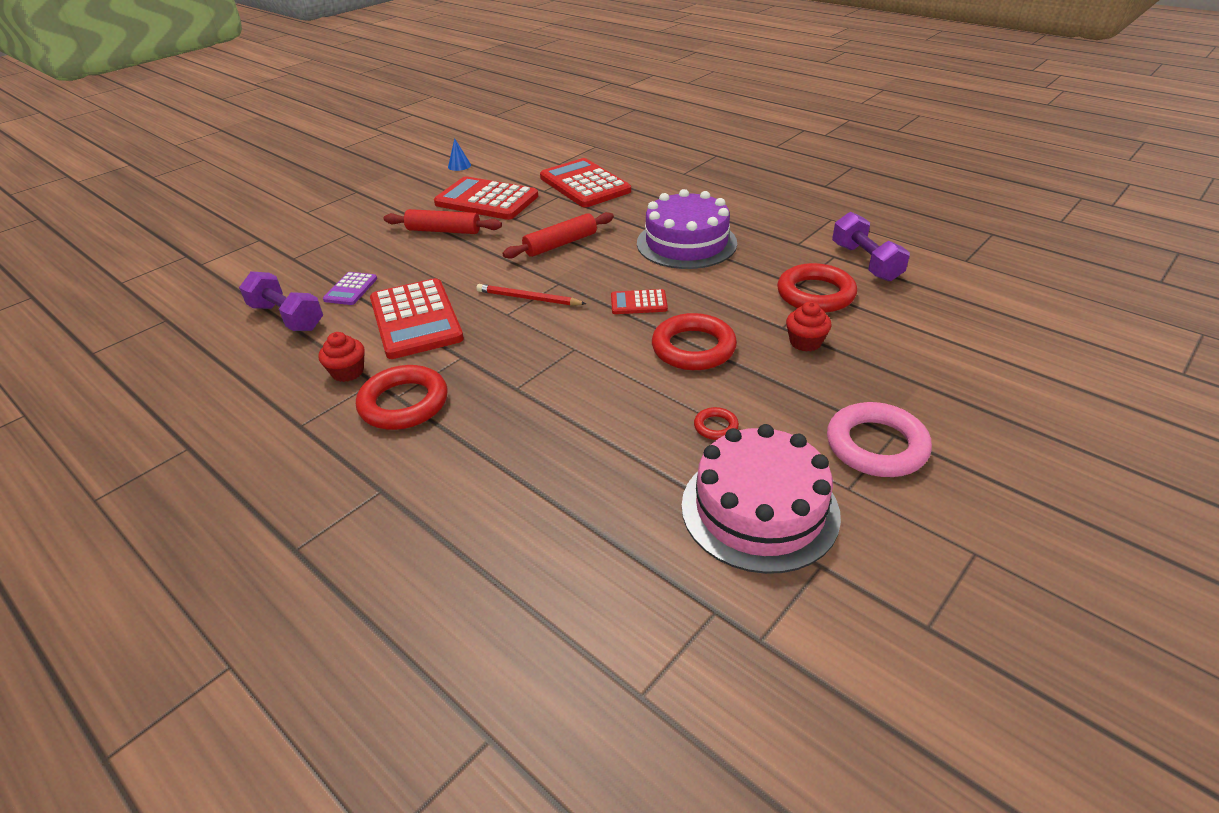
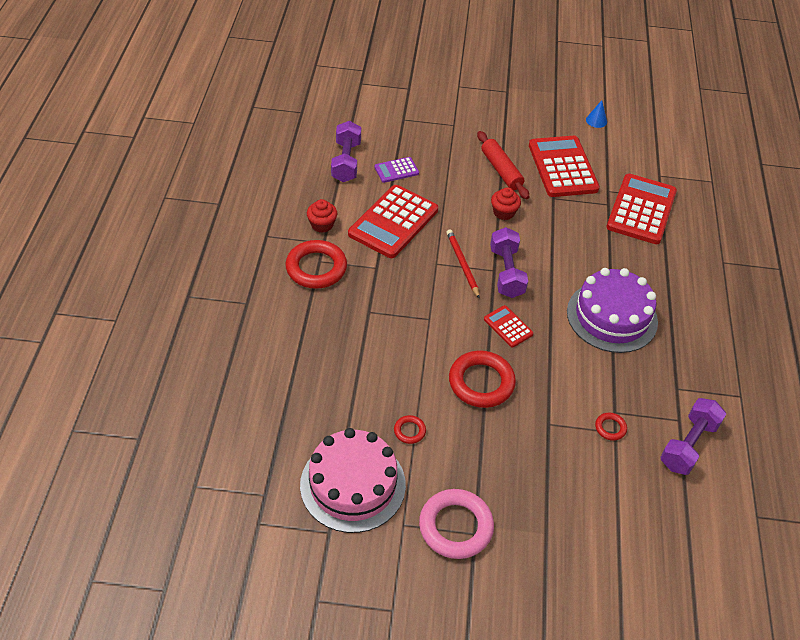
camera: 50 degrees right, 10 degrees up
red rolling pin [502,212,614,259] -> none
red ring [777,263,857,313] -> red ring [595,413,627,441], size x0.46
red cupcake [786,301,832,352] -> red cupcake moved to [491,187,521,220]
none -> purple dumbbell [490,227,528,298]

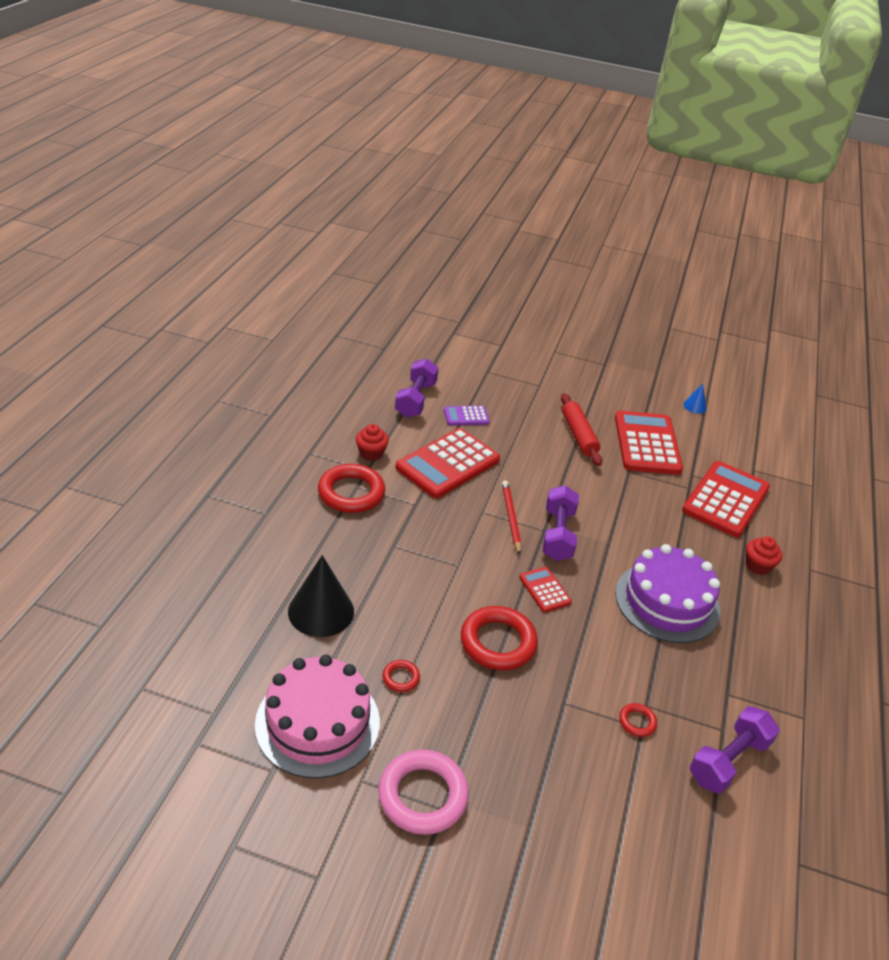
camera: 10 degrees right, 10 degrees down
red cupcake [491,187,521,220] -> red cupcake moved to [746,536,782,575]
none -> black cone [288,555,354,637]

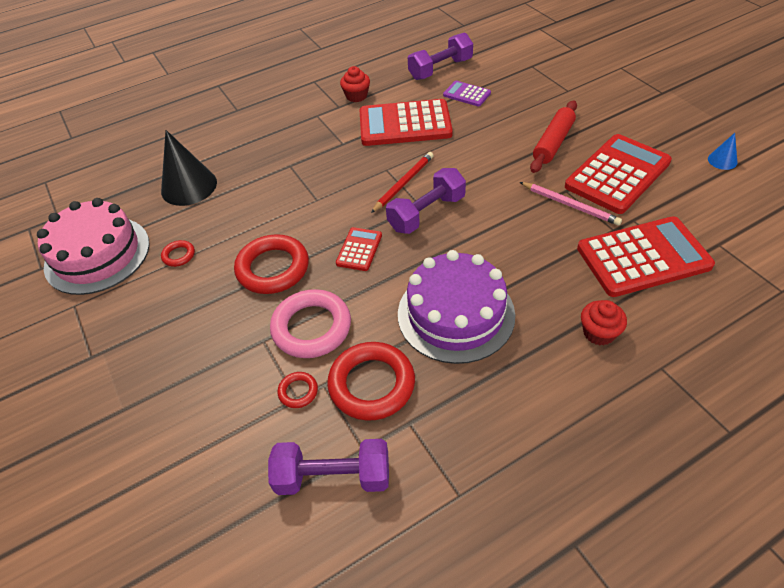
camera: 50 degrees right, 10 degrees up
red ring [318,464,385,513] -> red ring moved to [327,342,415,421]
pink ring [378,750,469,835] -> pink ring moved to [270,289,351,358]
none -> pink pencil [520,182,622,226]

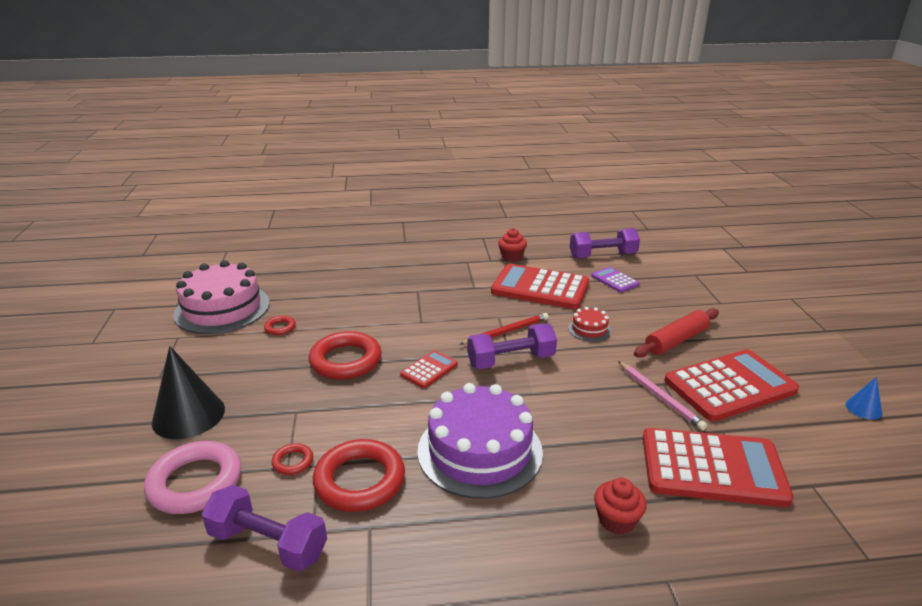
camera: 20 degrees right, 20 degrees down
black cone [161,130,217,206] -> black cone moved to [152,346,225,439]
pink ring [270,289,351,358] -> pink ring moved to [144,441,241,514]
none -> red cake [568,307,611,342]

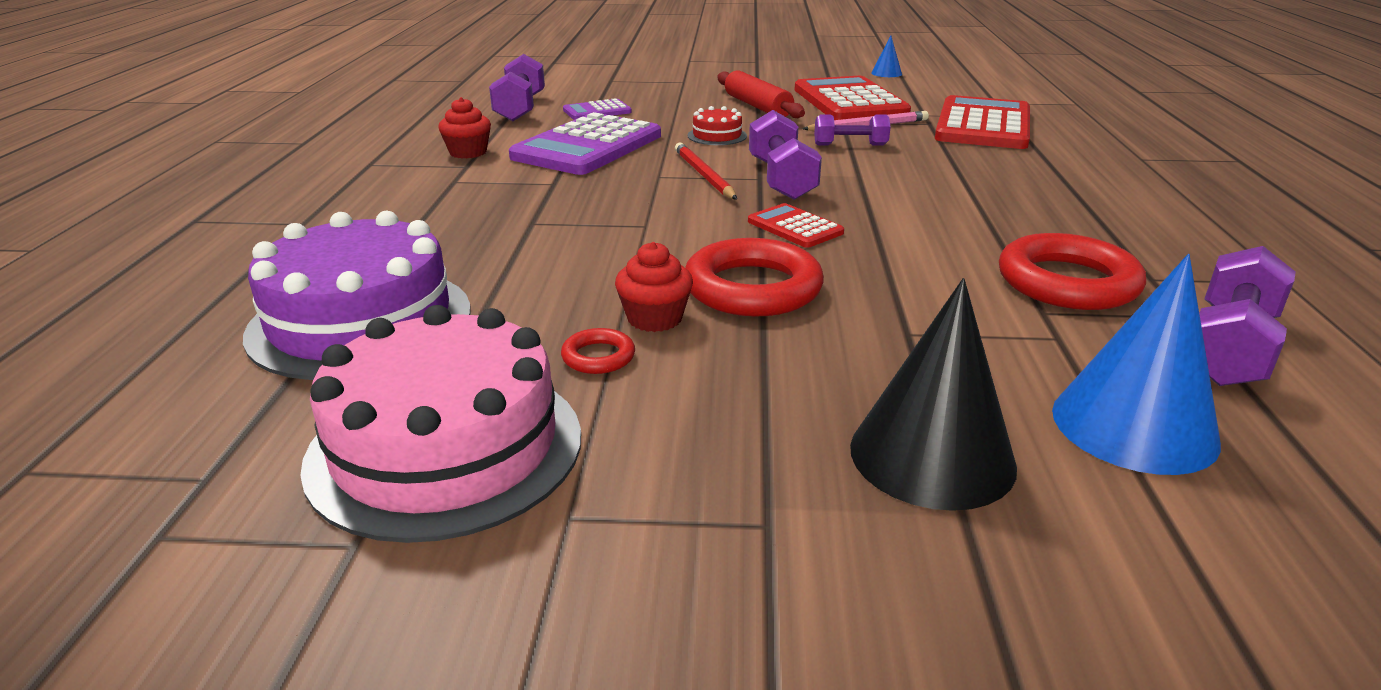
camera: 80 degrees left, 0 degrees up
pink ring [144,441,241,514] -> blue cone [1052,254,1221,475]
red ring [271,443,313,475] -> none
purple cake [417,383,543,499] -> purple cake moved to [243,211,471,380]
red calculator [491,264,589,309] -> purple calculator [509,112,661,175]
red cupcake [594,478,647,535] -> red cupcake moved to [615,242,693,332]
none -> purple dumbbell [814,114,891,146]

